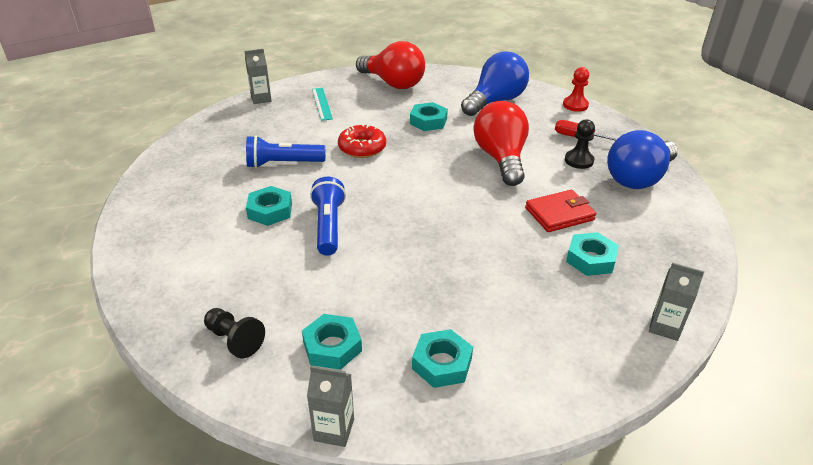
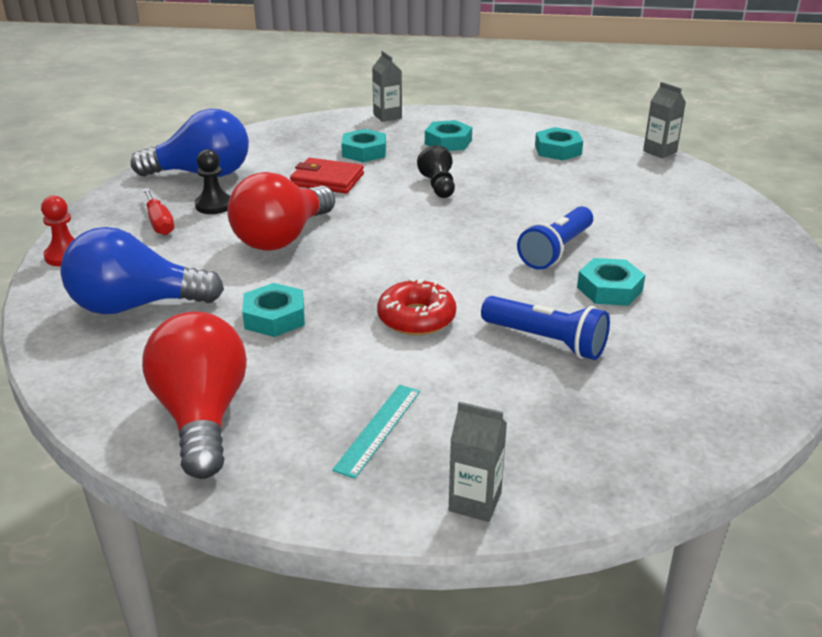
camera: 140 degrees left, 5 degrees down
black pawn [204,308,265,358] -> black pawn moved to [417,145,455,198]
turquoise nut [302,314,362,370] -> turquoise nut moved to [425,120,472,151]

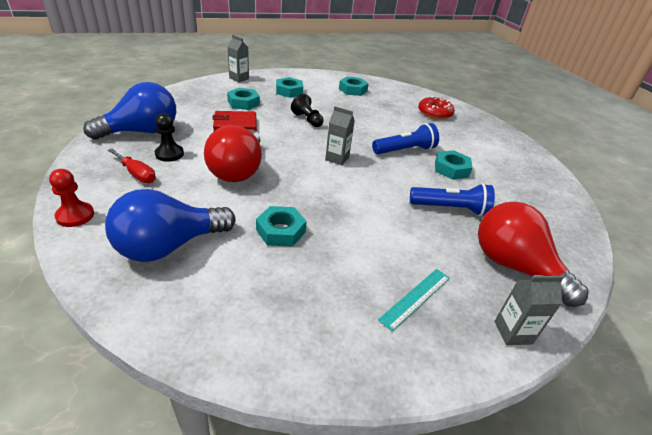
camera: 30 degrees left, 5 degrees up
red light bulb [142,311,247,479] -> red light bulb moved to [478,202,589,307]
turquoise ruler [332,385,420,479] -> turquoise ruler turned 45 degrees clockwise [378,269,450,331]
red donut [377,278,456,335] -> red donut moved to [418,96,455,120]
blue flashlight [517,206,593,270] -> blue flashlight turned 120 degrees counterclockwise [372,123,439,154]
grey carton [643,82,686,158] -> grey carton moved to [325,106,355,165]

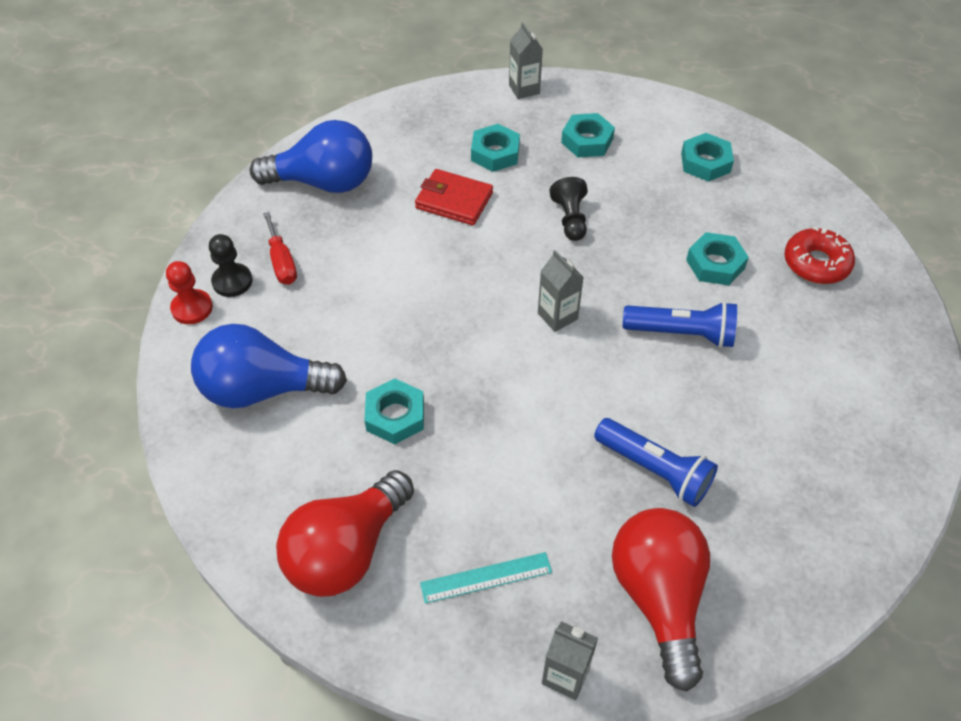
camera: 35 degrees right, 15 degrees up
black pawn [155,113,184,162] -> black pawn moved to [209,234,252,297]
red light bulb [204,125,262,182] -> red light bulb moved to [276,470,414,597]
turquoise nut [435,150,473,180] -> turquoise nut moved to [686,232,749,285]

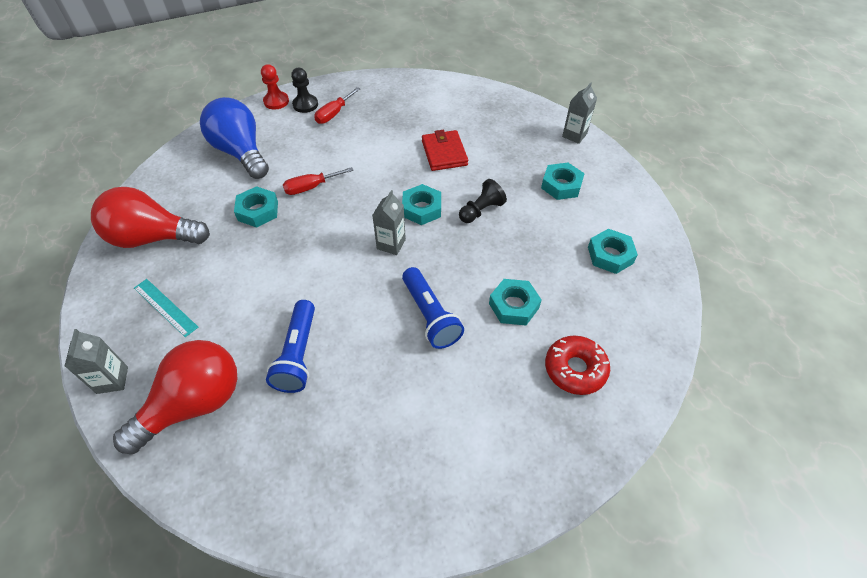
camera: 55 degrees right, 0 degrees up
blue light bulb [250,120,372,193] -> none
turquoise nut [471,124,520,172] -> turquoise nut moved to [402,184,441,225]
none -> red screwdriver [283,167,354,195]

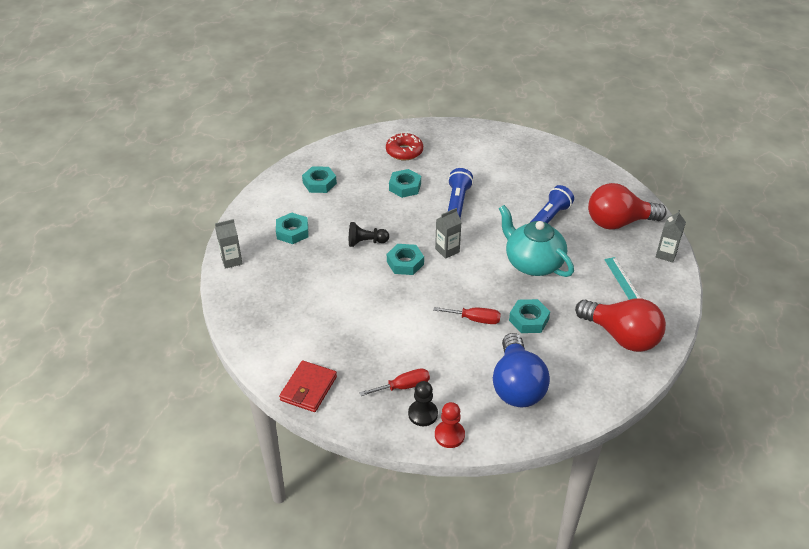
camera: 145 degrees left, 10 degrees down
red wallet [422,130,468,171] -> red wallet moved to [279,360,337,412]
none -> turquoise teapot [499,205,574,277]

